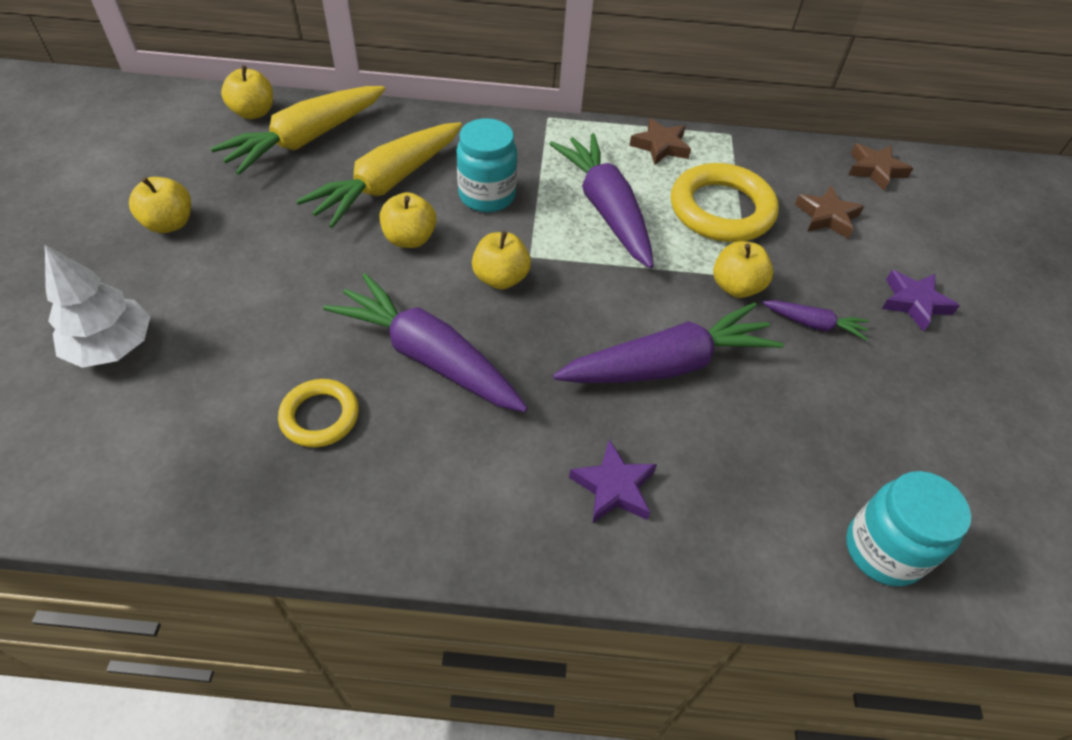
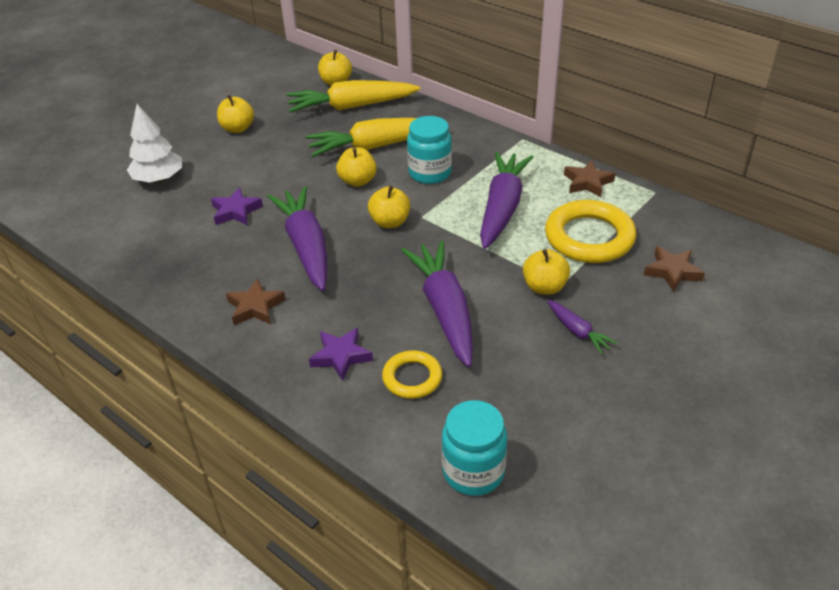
camera: 40 degrees right, 10 degrees down
yellow ring [278,379,359,447] -> yellow ring moved to [382,350,442,399]
purple carrot [553,302,784,383] -> purple carrot turned 120 degrees counterclockwise [401,240,473,367]
brown star [848,144,913,191] -> brown star moved to [226,278,286,325]
purple star [882,270,960,332] -> purple star moved to [211,187,263,225]

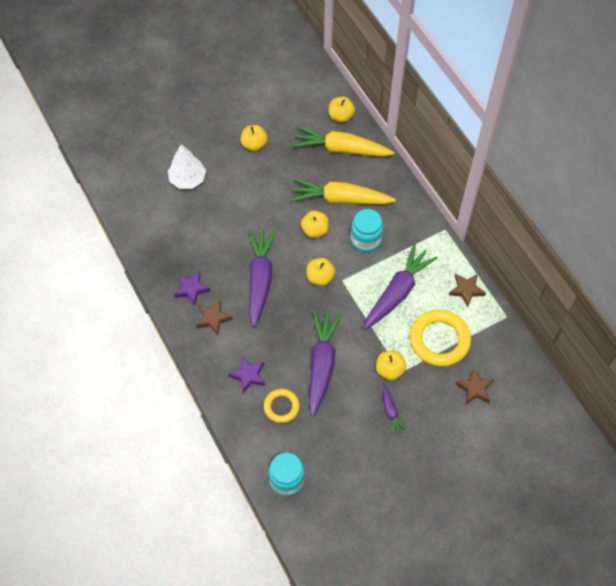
camera: 20 degrees right, 20 degrees up
purple star [211,187,263,225] -> purple star moved to [174,271,211,306]

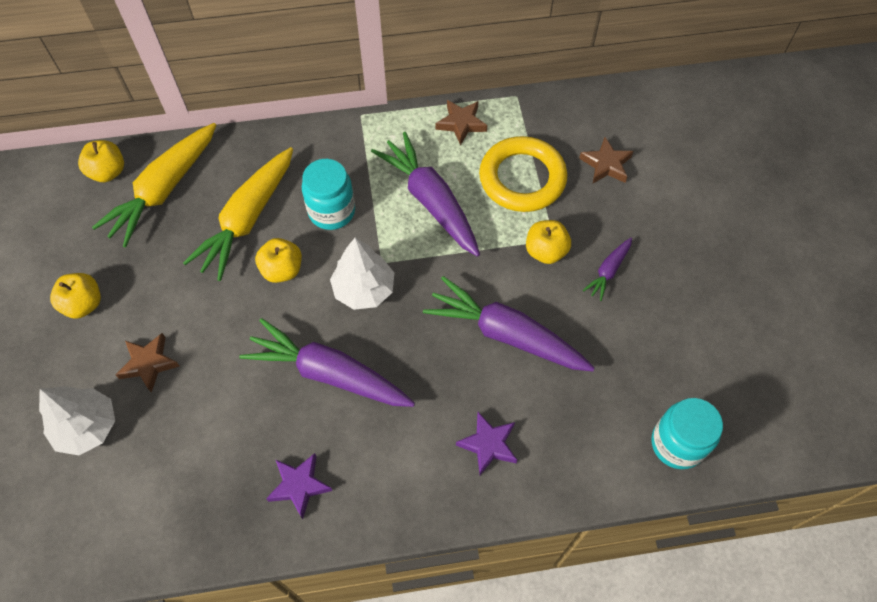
camera: 70 degrees left, 0 degrees up
brown star [196,300,233,336] -> brown star moved to [116,333,180,393]
yellow ring [264,389,300,423] -> none
yellow apple [307,258,335,286] -> white tree [330,238,394,310]
purple carrot [383,384,407,435] -> purple carrot turned 120 degrees clockwise [583,238,632,301]

